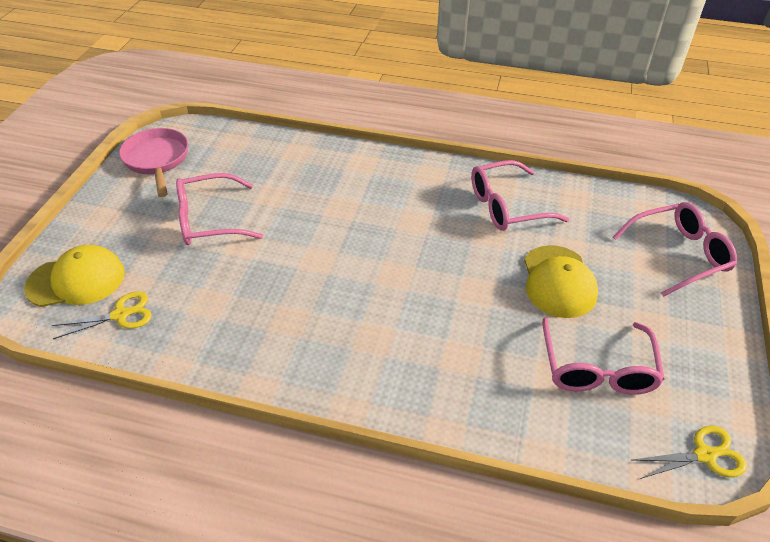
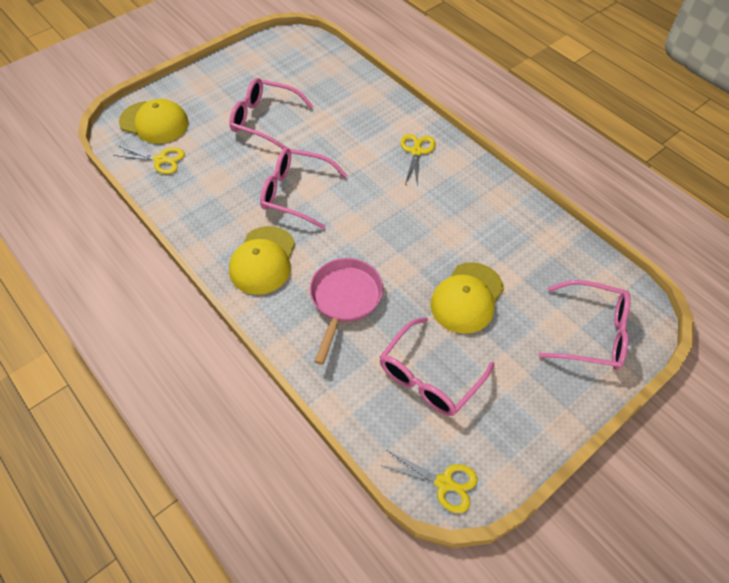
camera: 35 degrees right, 10 degrees up
pink pan [119,128,188,197] -> pink pan moved to [310,258,383,365]
pink glasses [471,160,569,231] -> pink glasses moved to [260,148,348,229]
none -> yellow cap [229,226,295,295]
none -> yellow scissors [401,134,436,187]

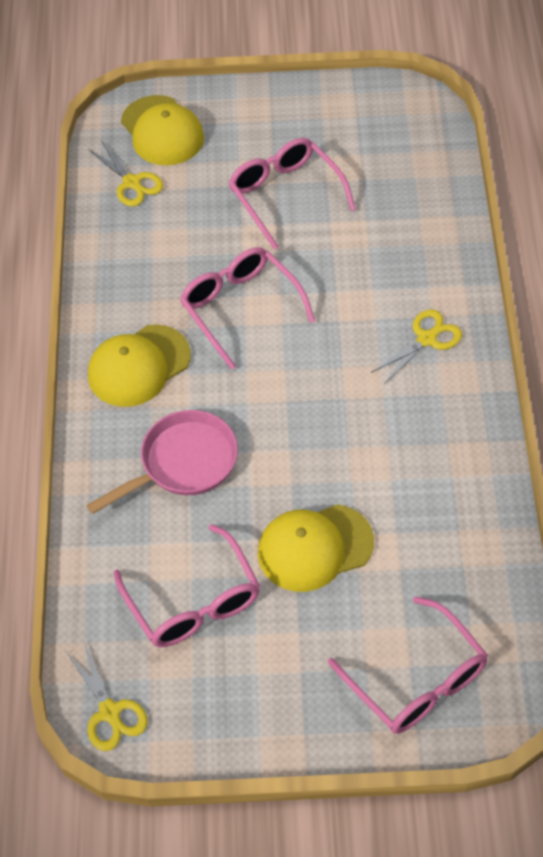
camera: 40 degrees right, 0 degrees up
pink glasses [380,317,495,416] -> pink glasses turned 105 degrees counterclockwise [114,524,260,647]

